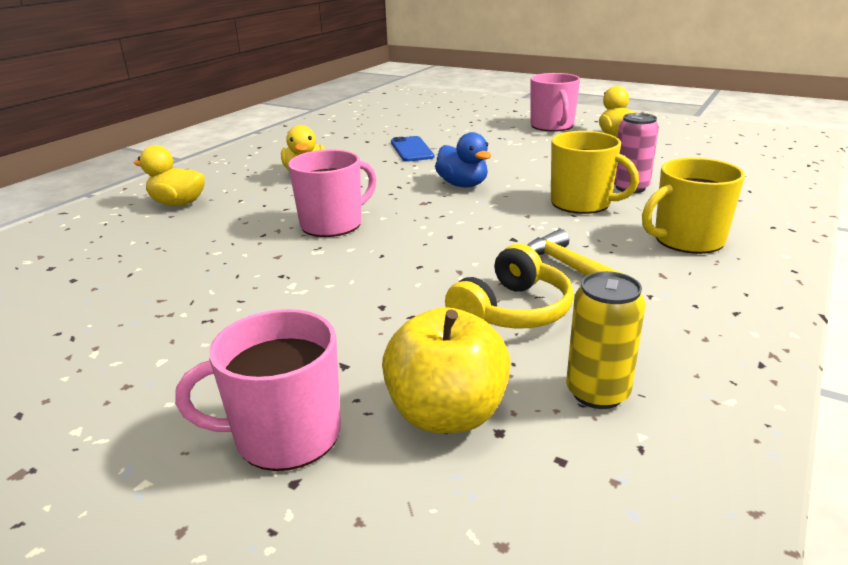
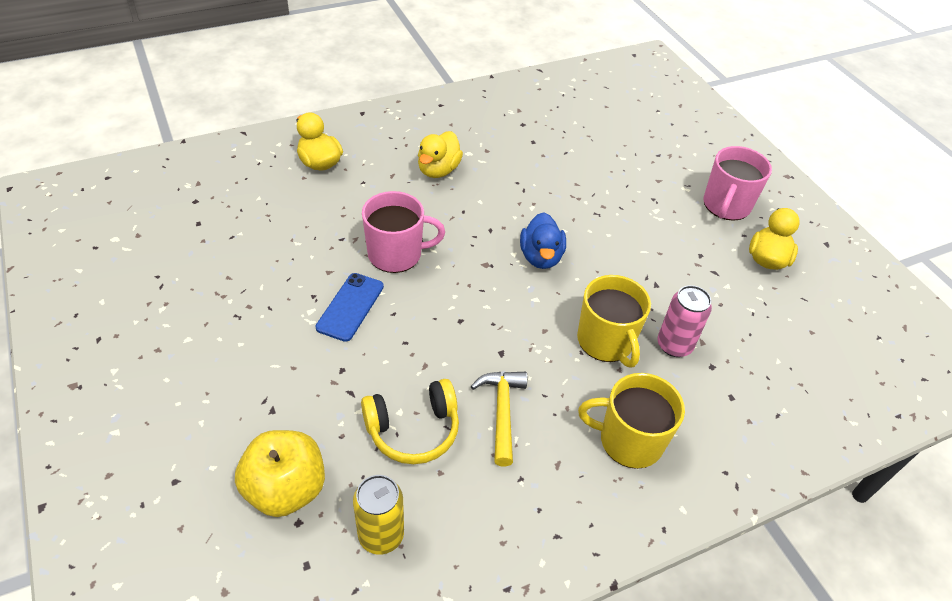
camera: 30 degrees right, 20 degrees up
pink mug [175,309,341,471] -> none
blue phone [391,136,435,162] -> blue phone moved to [316,273,384,342]

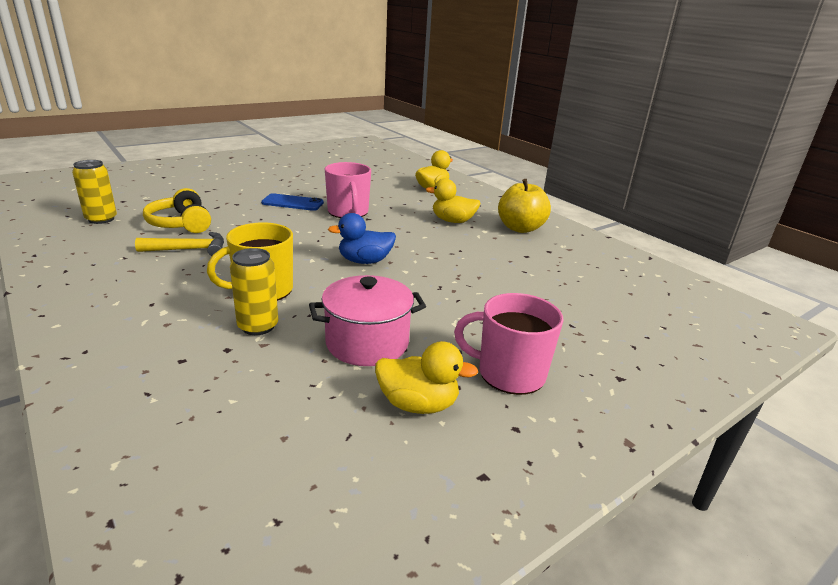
camera: 80 degrees right, 20 degrees down
yellow apple [235,430,325,517] -> yellow apple moved to [498,179,551,233]
yellow mug [578,373,685,469] -> none
pink can [657,285,712,357] -> yellow can [230,248,278,335]
none -> pink pot [309,275,426,366]

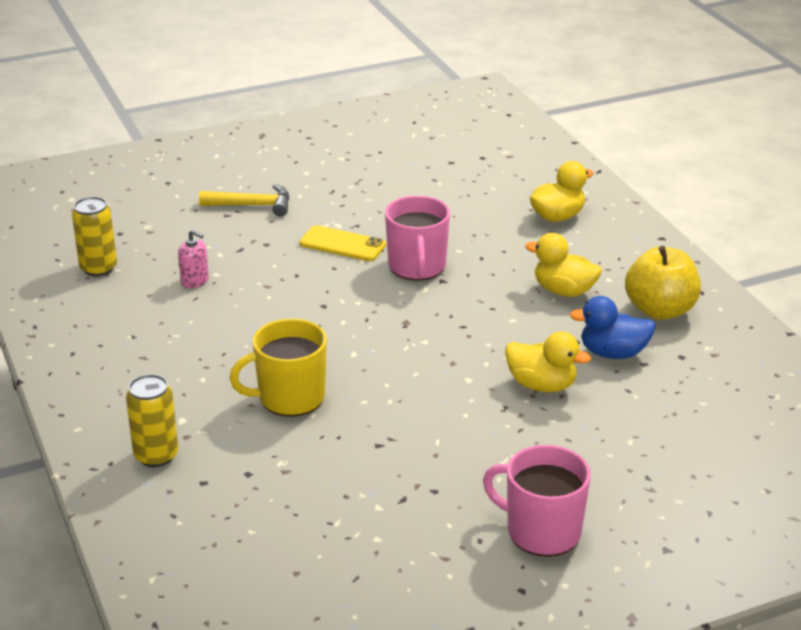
camera: 15 degrees right, 5 degrees up
yellow hammer [135,232,224,256] -> yellow hammer moved to [199,184,290,217]
yellow headphones [143,188,211,233] -> pink soap dispenser [178,230,209,288]
yellow can [230,248,278,335] -> yellow can moved to [126,374,178,467]
blue phone [261,193,324,211] -> yellow phone [299,225,386,261]
pink pot [309,275,426,366] -> none
blue duck [328,213,396,264] -> blue duck moved to [570,296,656,359]
yellow duck [375,341,478,414] -> yellow duck moved to [505,332,591,392]

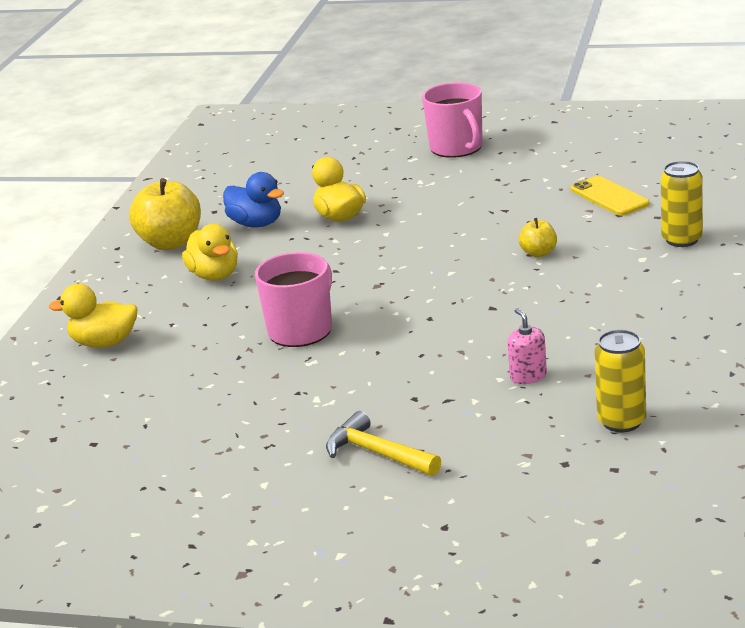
camera: 140 degrees left, 5 degrees down
yellow mug [229,319,327,416] -> yellow apple [519,218,557,257]
yellow phone [299,225,386,261] -> yellow phone moved to [571,176,650,216]

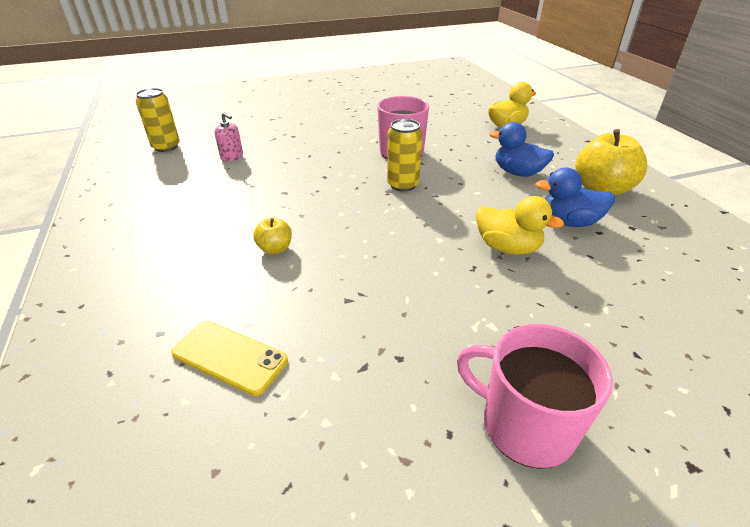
camera: 145 degrees right, 10 degrees up
yellow duck [182,224,238,281] -> blue duck [489,122,554,177]
yellow hammer [326,411,441,476] -> none
yellow can [661,161,703,247] -> yellow can moved to [387,119,422,192]

